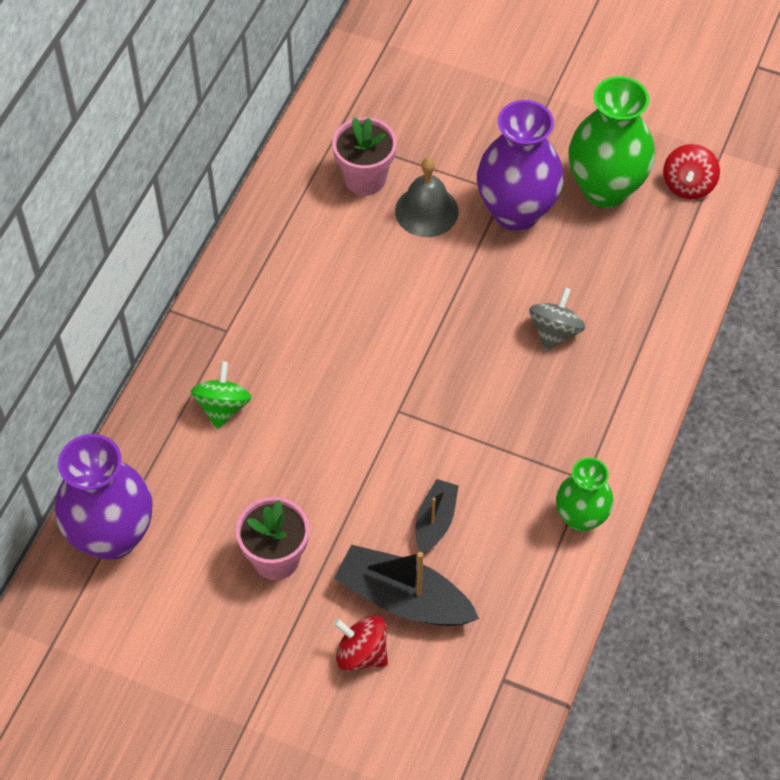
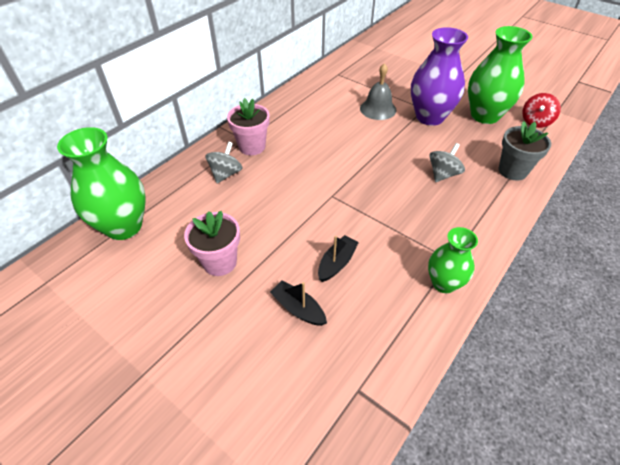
camera: 15 degrees right, 10 degrees down
purple vase [55,434,153,560] -> green vase [57,127,146,240]
green spinning top [191,361,251,429] -> grey spinning top [205,142,243,183]
pink flower pot [332,117,397,196] -> pink flower pot moved to [227,98,270,155]
red spinning top [333,615,388,671] -> none
black boat [334,545,479,626] -> black boat [270,281,327,326], size x0.58
none -> grey flower pot [498,121,551,181]

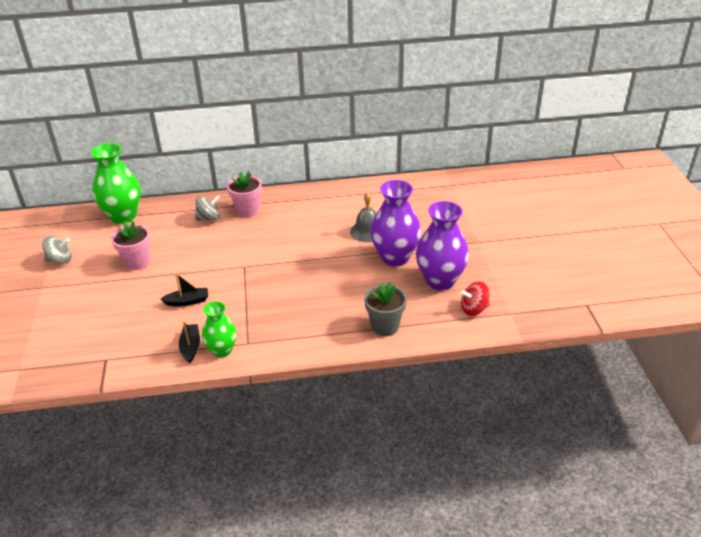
camera: 45 degrees right, 10 degrees down
black boat [270,281,327,326] -> black boat moved to [179,321,200,364]
grey spinning top [429,143,465,182] -> grey spinning top moved to [42,236,72,264]
green vase [468,26,533,124] -> purple vase [416,201,469,291]

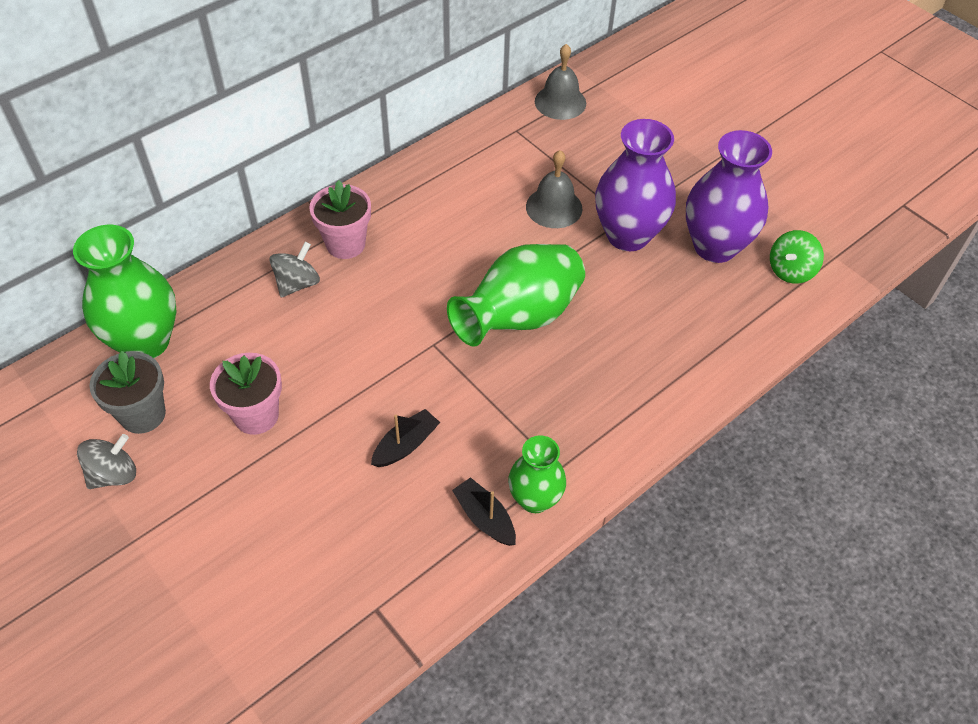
camera: 35 degrees left, 15 degrees up
grey flower pot [364,281,407,336] -> grey flower pot moved to [89,351,166,434]
red spinning top [460,282,490,316] -> green spinning top [770,230,824,284]
none -> green vase [447,244,585,347]
none -> grey bell [535,44,586,120]

